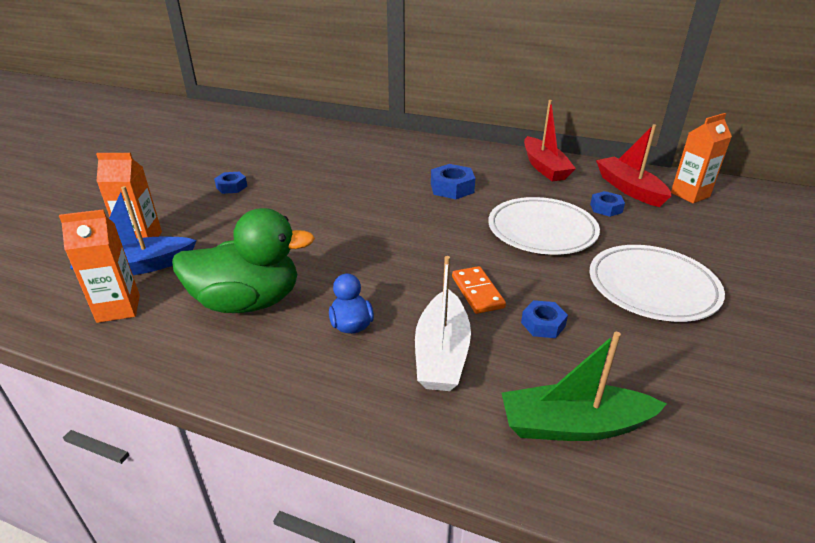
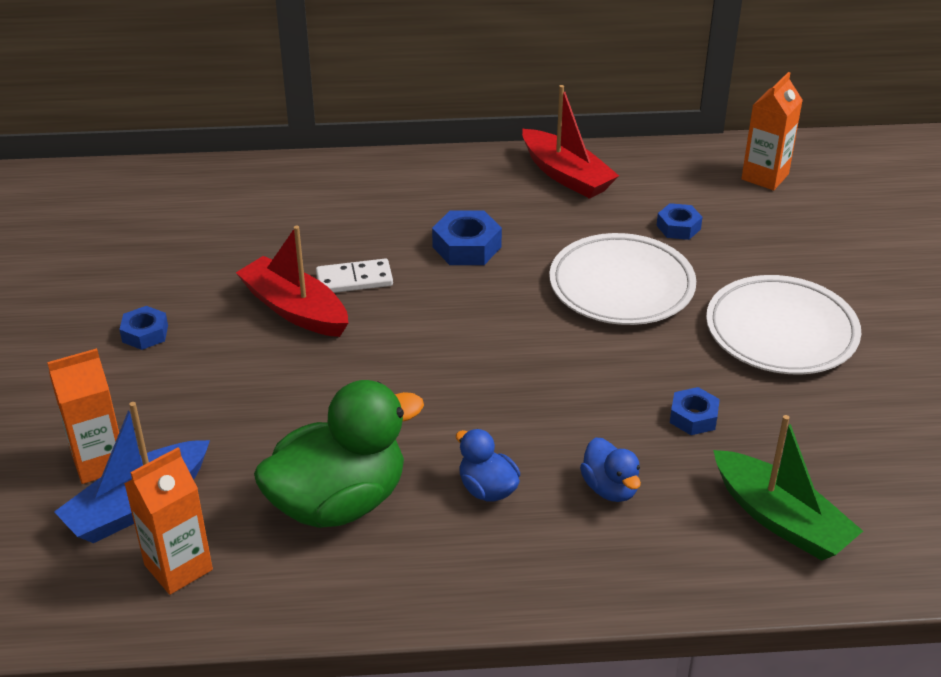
camera: 25 degrees left, 5 degrees up
white boat [415,256,471,391] -> blue duck [580,437,641,502]
orange domino [452,266,506,314] -> none
green boat [502,332,667,441] -> green boat turned 105 degrees counterclockwise [713,415,863,561]
red boat [596,124,671,207] -> red boat moved to [236,226,349,337]
none -> white domino [316,258,393,293]

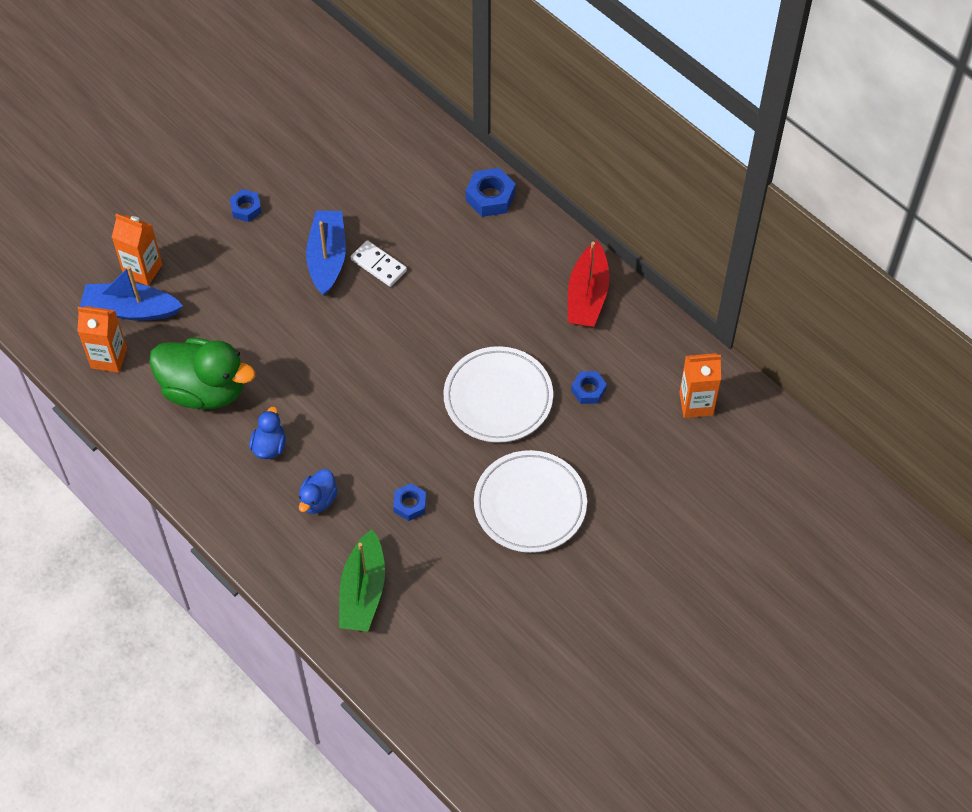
camera: 50 degrees right, 20 degrees up
red boat [236,226,349,337] -> blue boat [306,211,346,296]
blue nut [432,211,502,265] -> blue nut moved to [466,168,516,217]

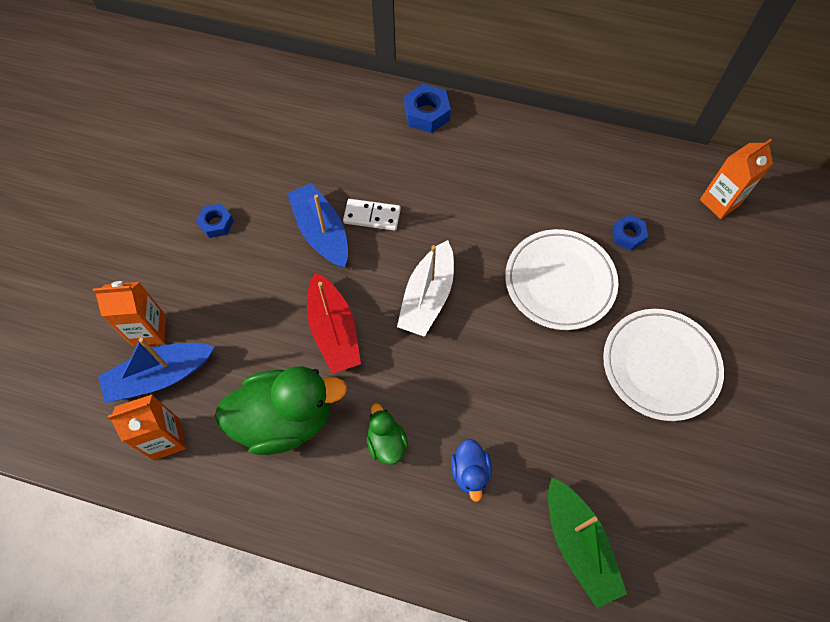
camera: 30 degrees left, 5 degrees up
blue duck [249,407,286,459] -> green duck [367,404,408,465]
blue nut [393,483,426,521] -> none
red boat [568,241,609,327] -> red boat moved to [307,272,361,374]
none -> white boat [397,240,454,337]

